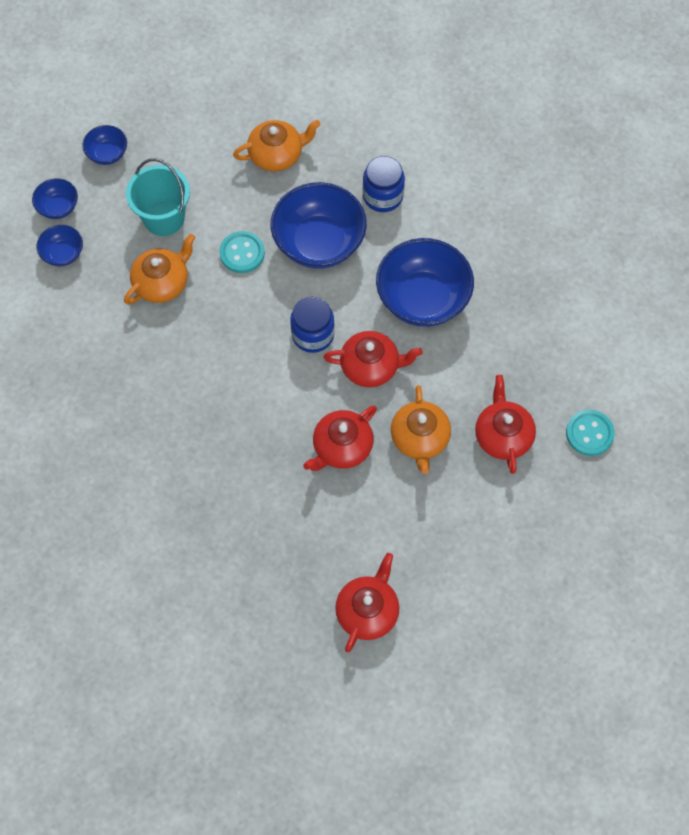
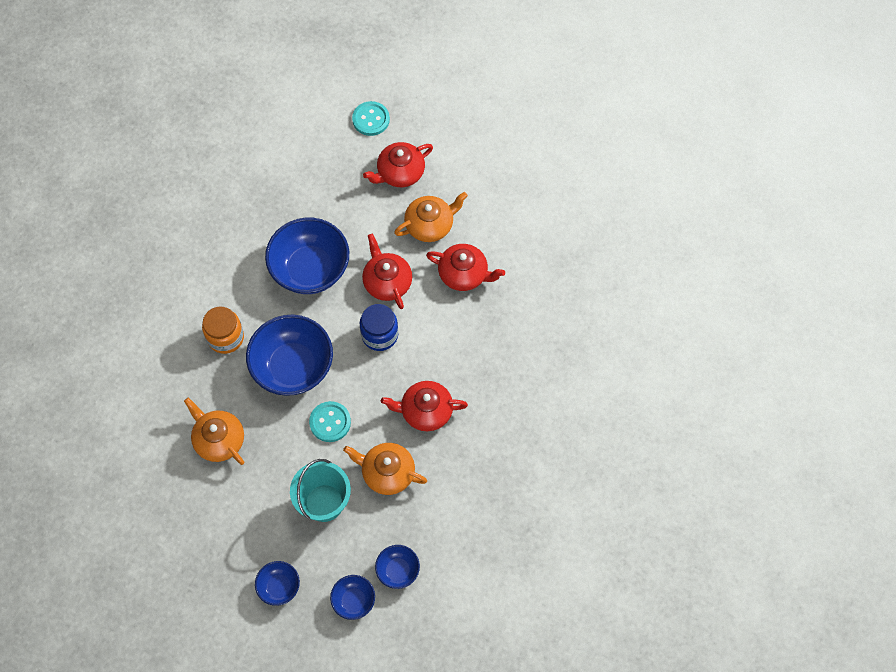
camera: 115 degrees left, 0 degrees up
red teapot [335,553,399,653] -> red teapot moved to [381,381,468,431]
blue jar [363,156,405,212] -> orange jar [202,306,244,354]

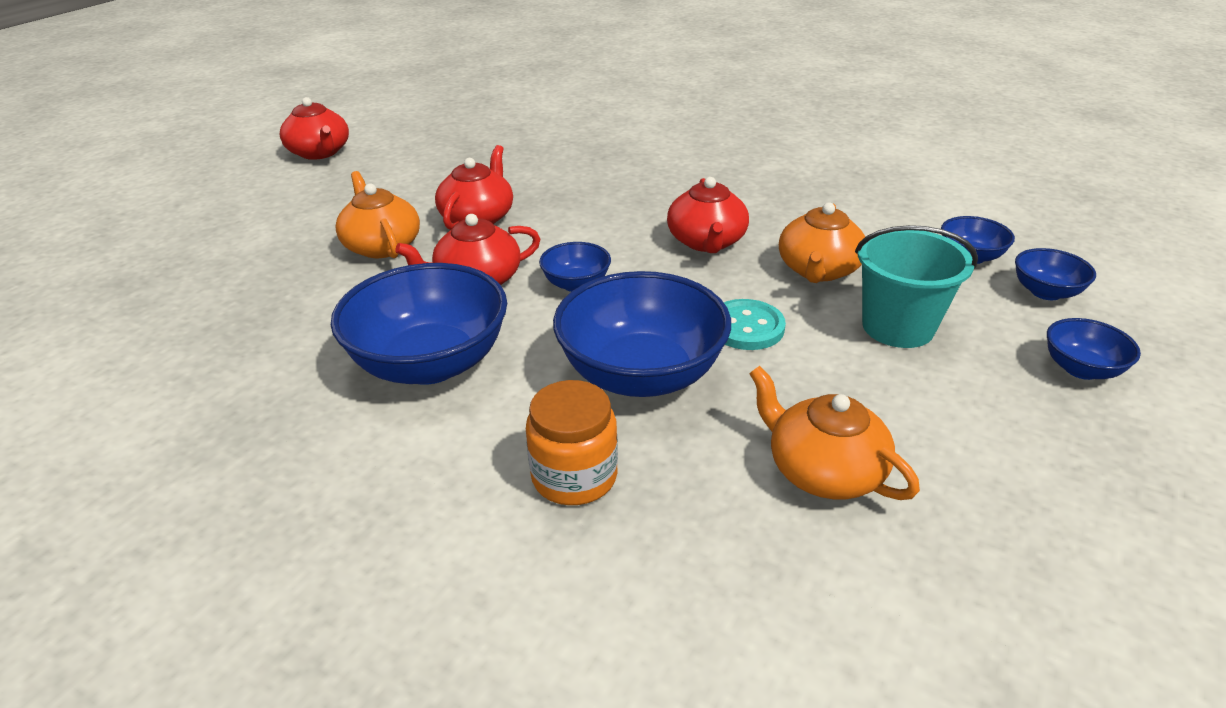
camera: 90 degrees left, 30 degrees down
orange teapot [184,397,244,465] -> orange teapot turned 90 degrees clockwise [749,366,920,500]
turquoise button [352,101,390,136] -> none
blue jar [360,304,398,351] -> blue bowl [539,242,611,292]
red teapot [363,142,433,187] -> red teapot moved to [280,97,349,160]

